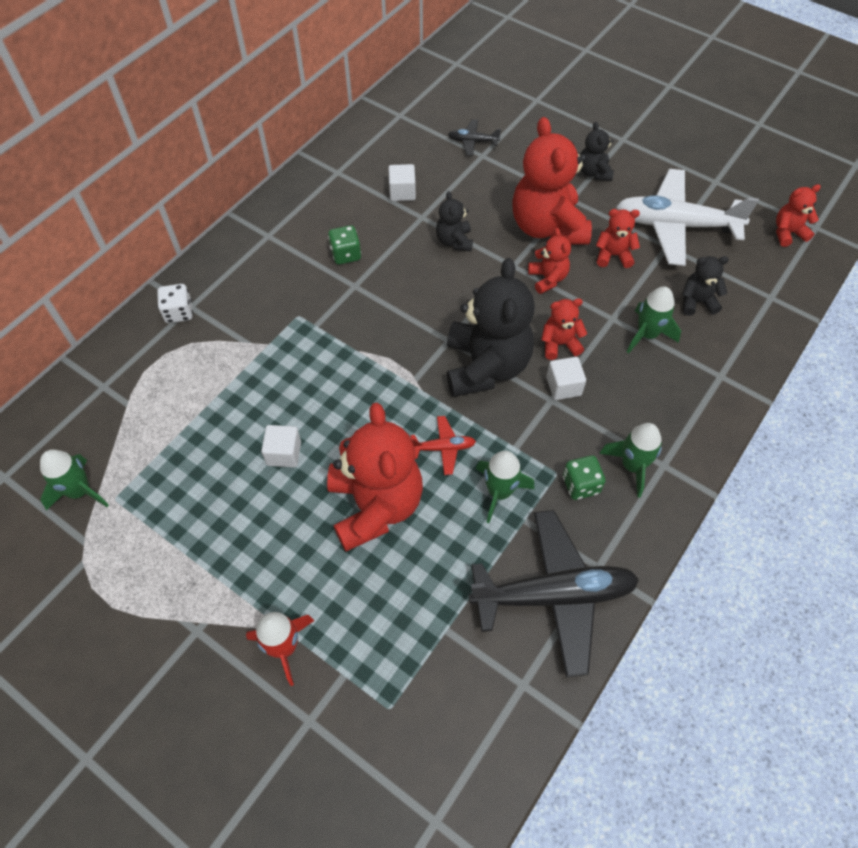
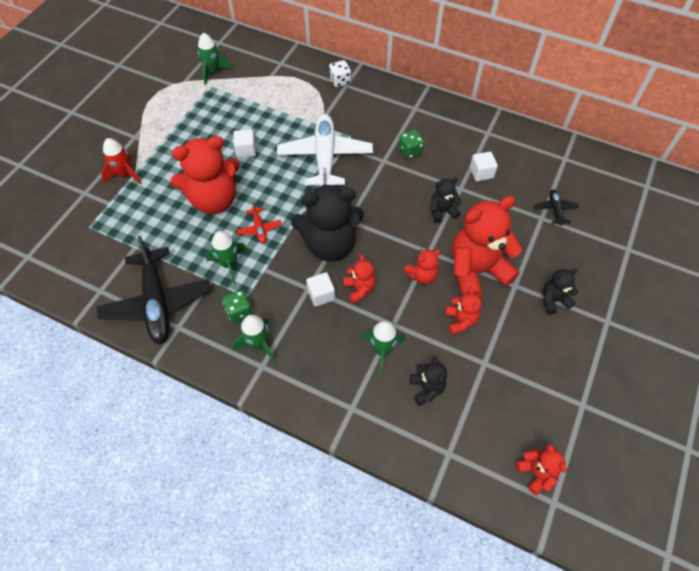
camera: 80 degrees right, 0 degrees up
white plane [616,169,759,266] -> white plane moved to [277,114,373,185]

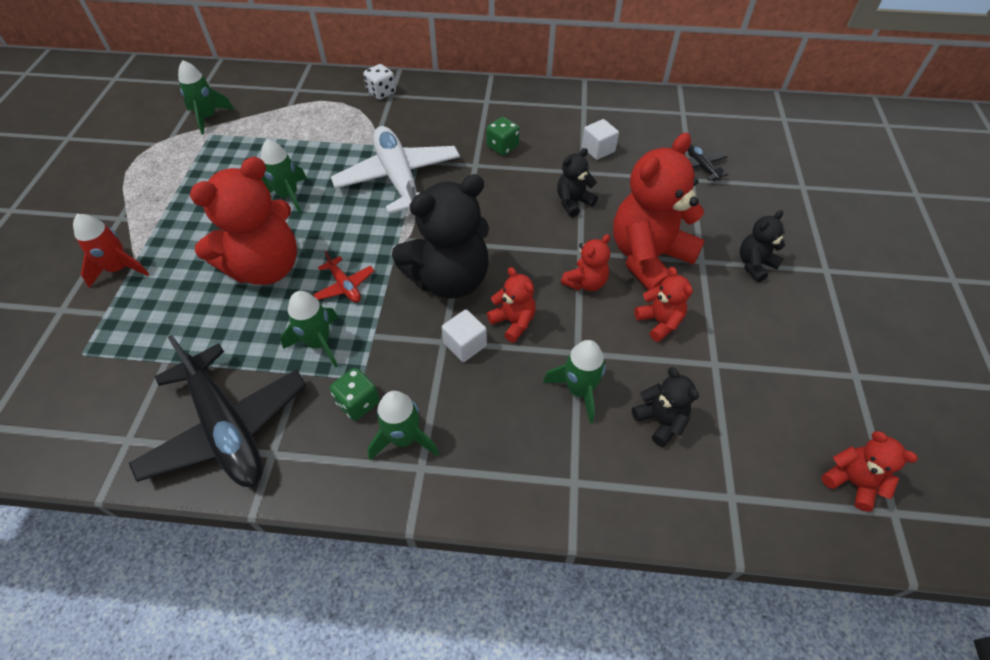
camera: 20 degrees left, 5 degrees down
white cube [233,129,256,158] -> green rocket [261,139,307,214]

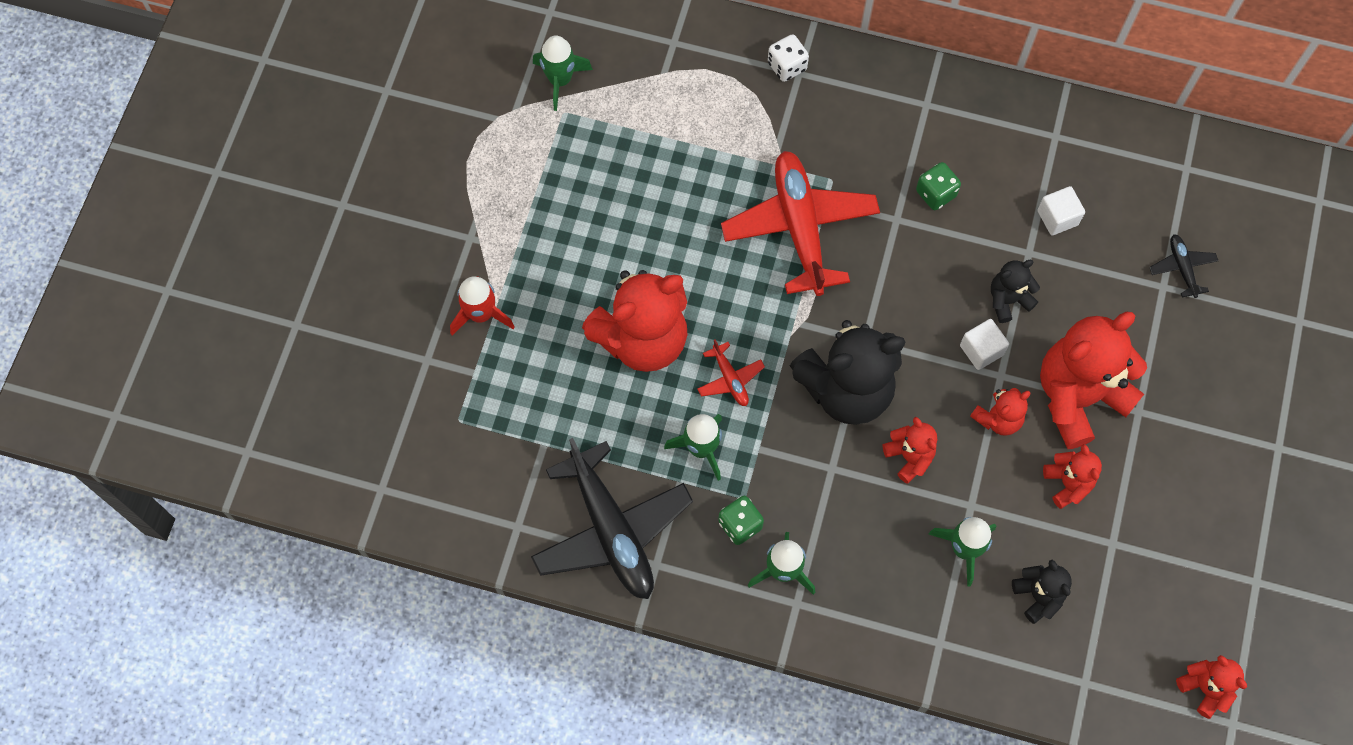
camera: 10 degrees right, 15 degrees up
green rocket [261,139,307,214] -> none
white plane [331,126,460,214] -> red plane [721,151,880,296]
white cube [442,310,487,362] -> white cube moved to [960,319,1009,370]
black teddy bear [740,210,785,282] -> none

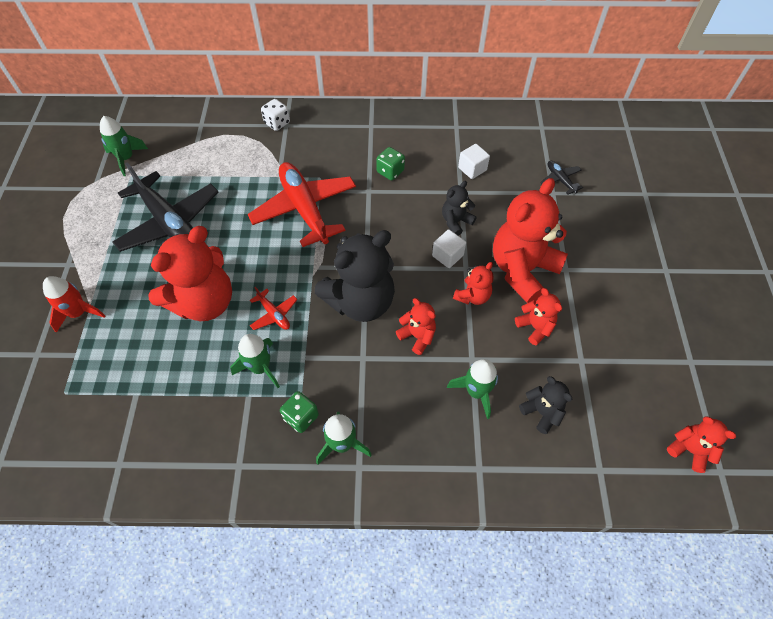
camera: 15 degrees left, 10 degrees down
black plane [531,438,693,599] -> black plane moved to [112,162,218,252]

